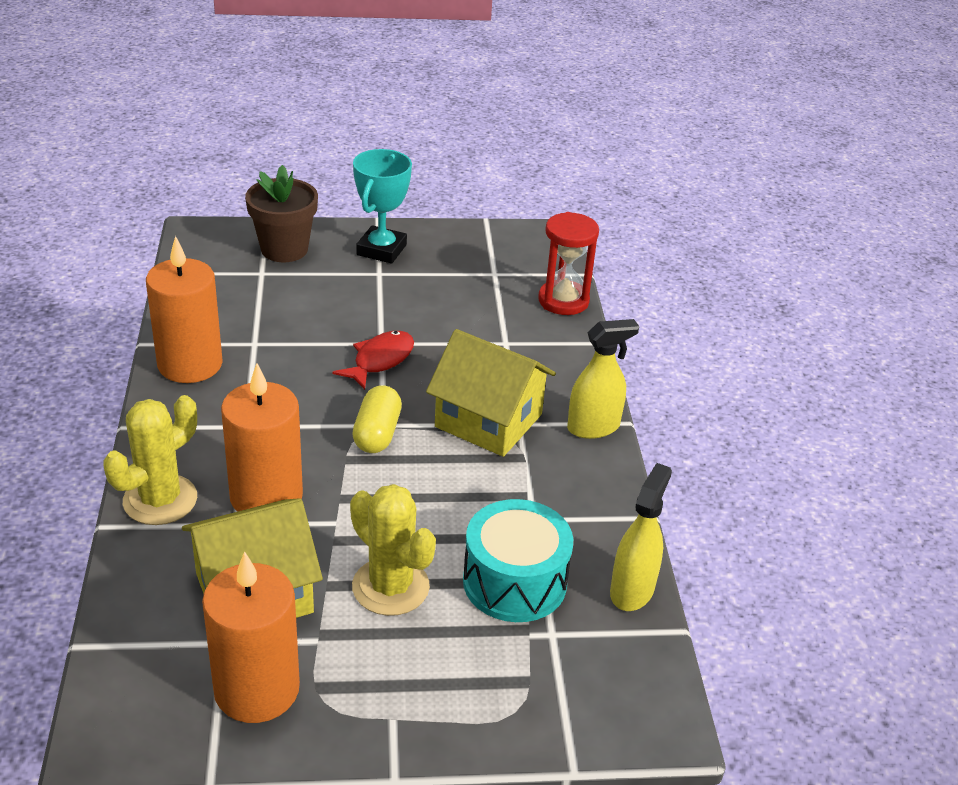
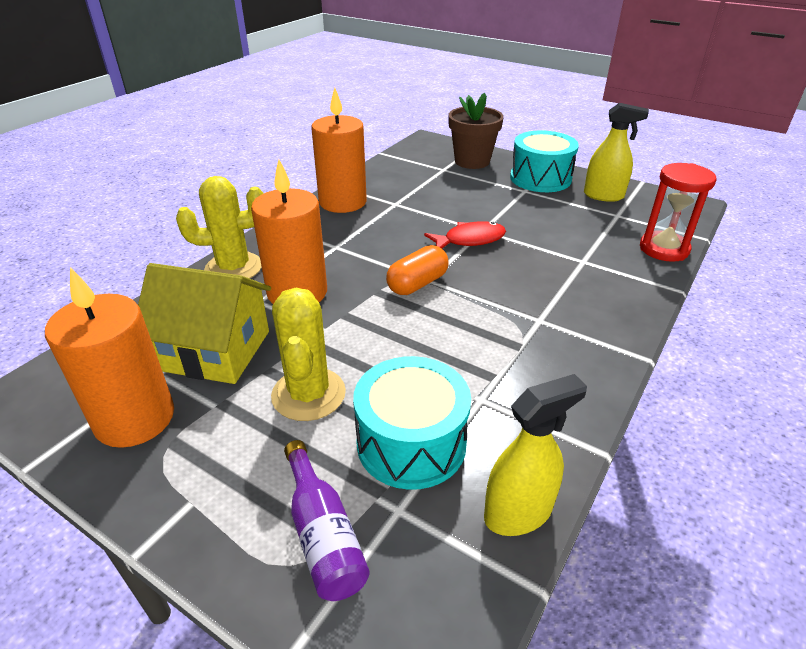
camera: 40 degrees right, 0 degrees up
yellow capsule [352,385,402,453] -> orange capsule [386,245,449,295]
turquoise trophy [353,149,412,264] -> turquoise drum [510,130,579,192]
yellow house [426,329,556,457] -> none
yellow spray bottle [567,319,639,439] -> yellow spray bottle moved to [584,103,649,202]
none -> purple bottle [284,440,370,601]

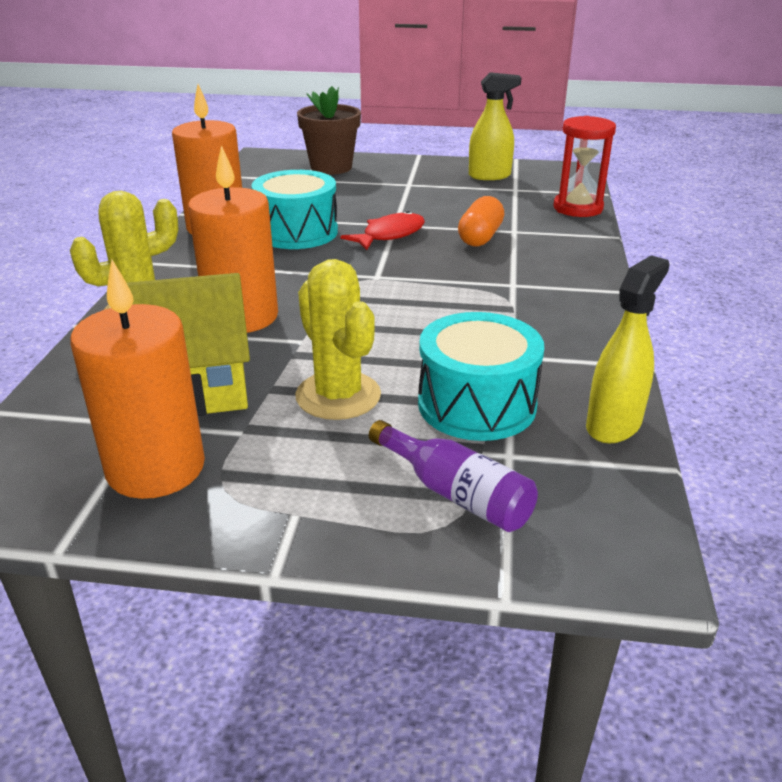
camera: 25 degrees left, 5 degrees down
orange capsule [386,245,449,295] -> orange capsule moved to [458,196,504,246]
turquoise drum [510,130,579,192] -> turquoise drum moved to [251,170,338,249]

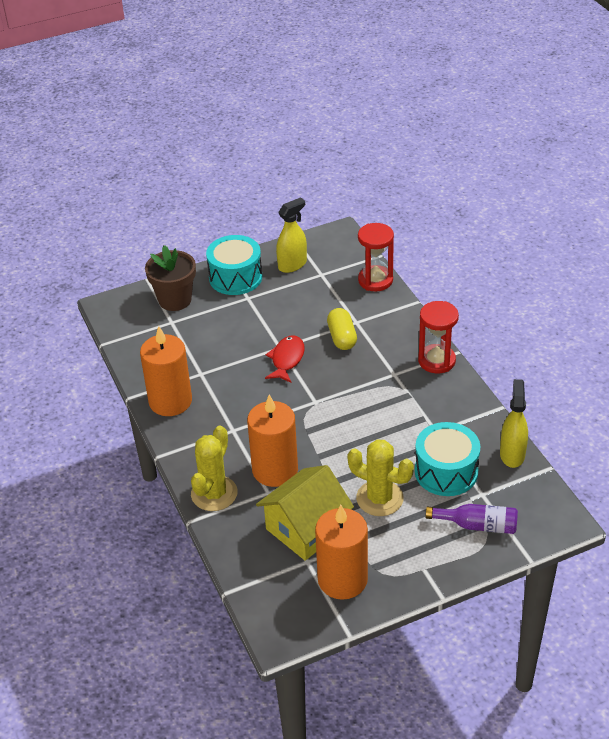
camera: 30 degrees left, 10 degrees up
turquoise drum [251,170,338,249] -> turquoise drum moved to [206,235,262,295]
orange capsule [458,196,504,246] -> yellow capsule [327,308,357,350]
none -> red hourglass [418,301,459,373]

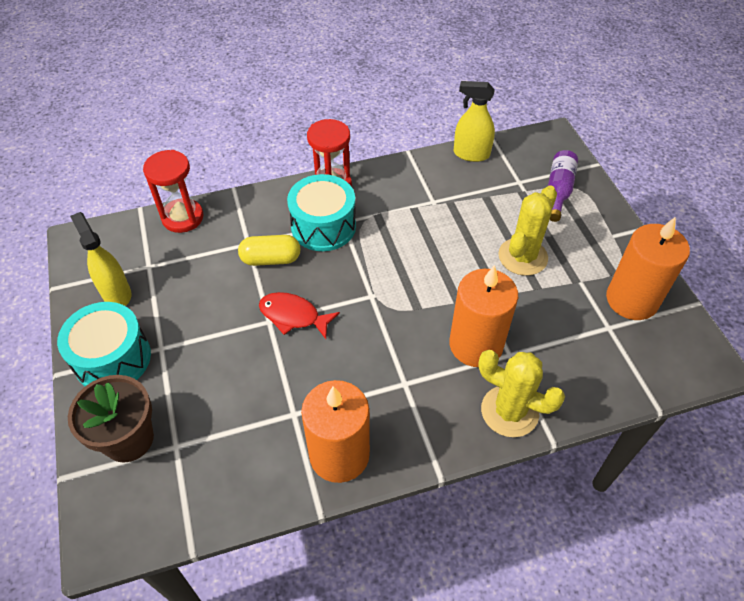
camera: 85 degrees left, 10 degrees up
yellow house [256,465,354,561] -> none
turquoise drum [415,422,480,496] -> turquoise drum moved to [287,174,356,251]

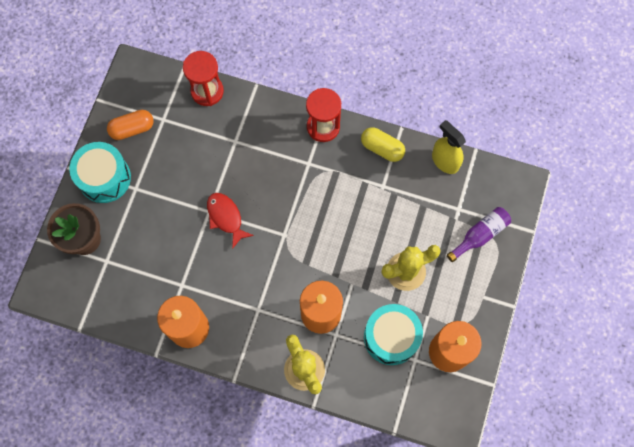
camera: 35 degrees right, 20 degrees up
yellow spray bottle [70,212,131,306] -> orange capsule [107,110,154,140]
yellow capsule [238,235,301,266] -> yellow capsule moved to [361,127,405,162]
turquoise drum [287,174,356,251] -> turquoise drum moved to [364,304,423,365]

